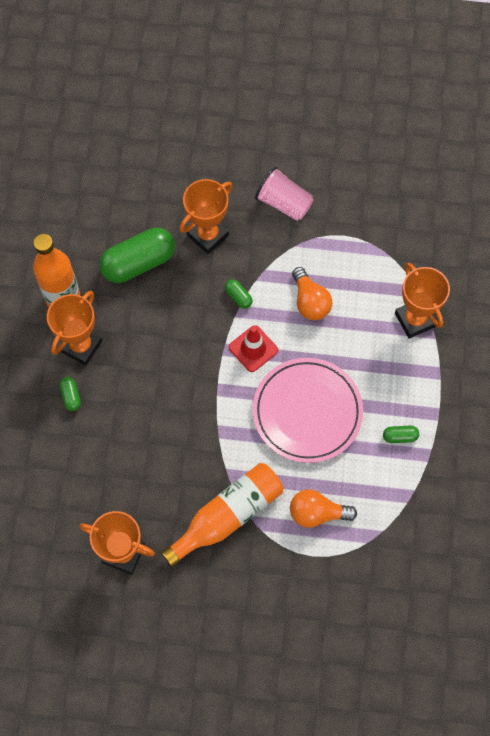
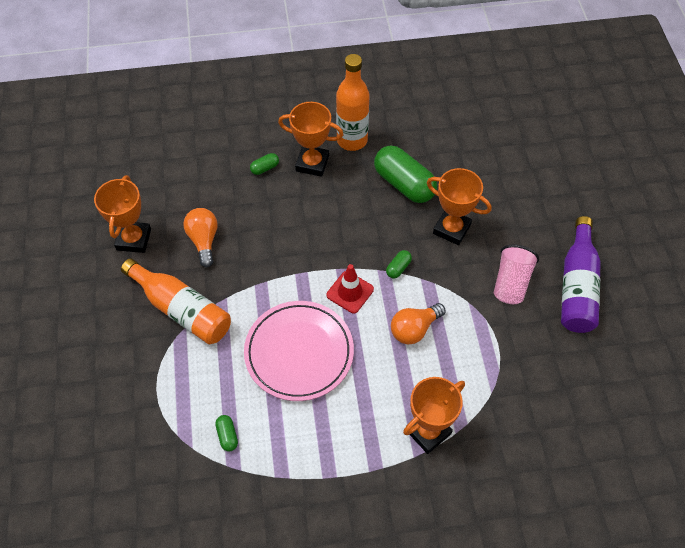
camera: 75 degrees right, 10 degrees down
orange light bulb [290,489,357,528] -> orange light bulb moved to [183,208,218,267]
green capsule [383,425,419,443] -> green capsule moved to [215,415,238,451]
none -> purple bottle [561,216,601,333]

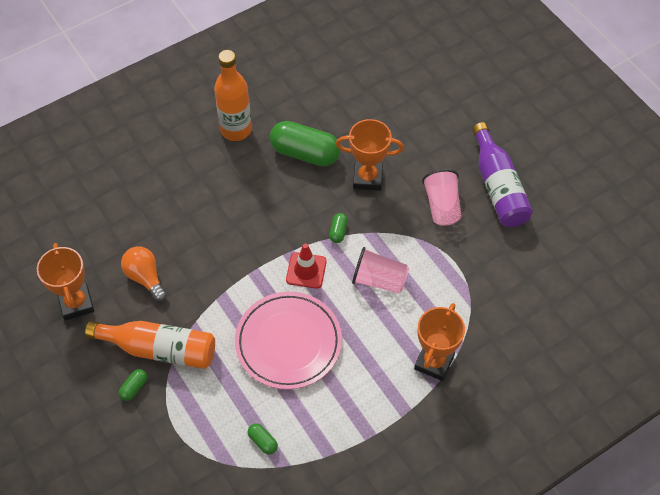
camera: 25 degrees left, 0 degrees up
green capsule [250,153,279,175] -> green capsule moved to [119,369,147,401]
orange trophy [278,102,344,177] -> none
orange light bulb [391,303,446,344] -> pink cup [352,247,409,293]

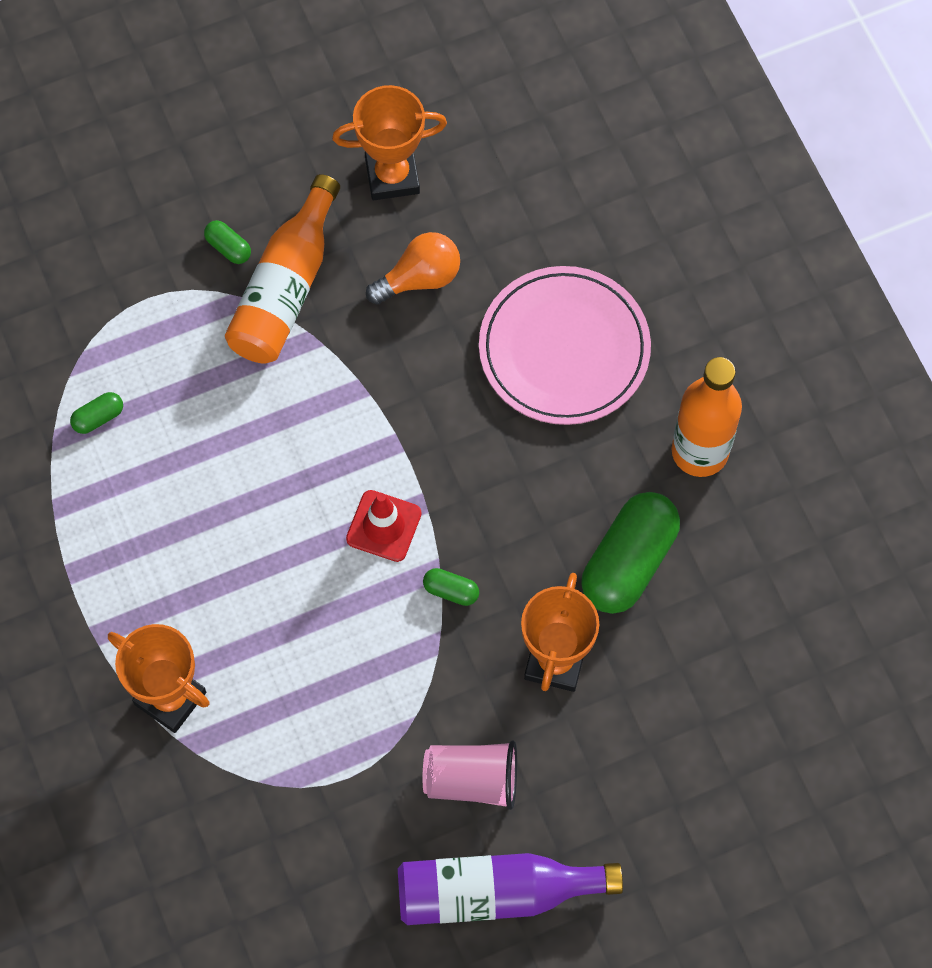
camera: 100 degrees right, 10 degrees up
pink plate [235,292,342,389] -> pink plate moved to [479,266,651,425]
pink cup [352,247,409,293] -> none

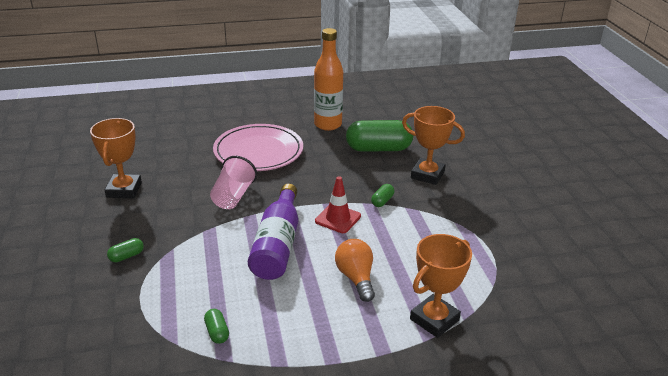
camera: 80 degrees left, 35 degrees down
orange bottle [225,174,340,363] -> none
orange light bulb [366,232,460,305] -> orange light bulb moved to [335,239,375,302]
purple bottle [398,853,623,925] -> purple bottle moved to [248,184,298,280]
pink cup [423,740,517,810] -> pink cup moved to [210,156,257,209]
green capsule [581,492,680,614] -> green capsule turned 45 degrees counterclockwise [346,120,413,152]

